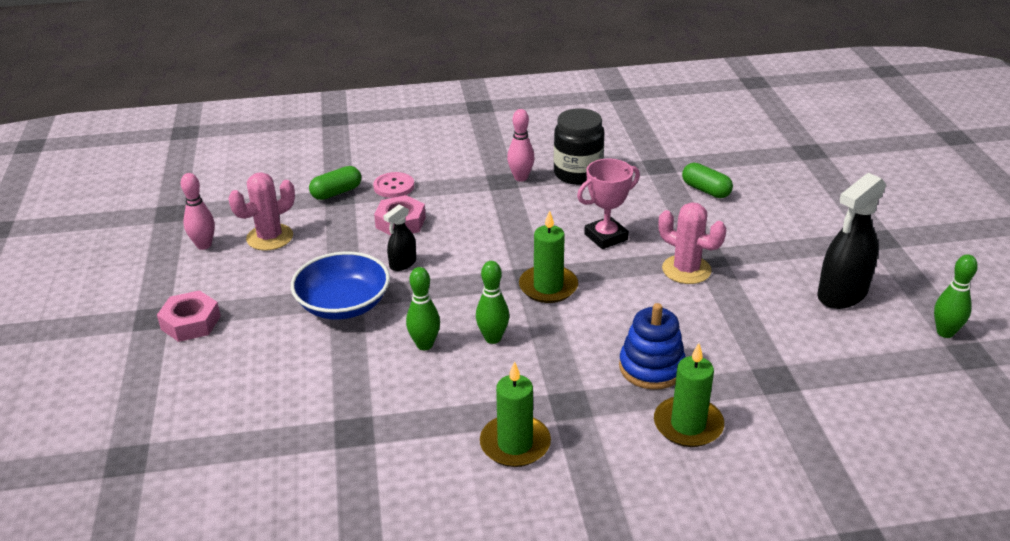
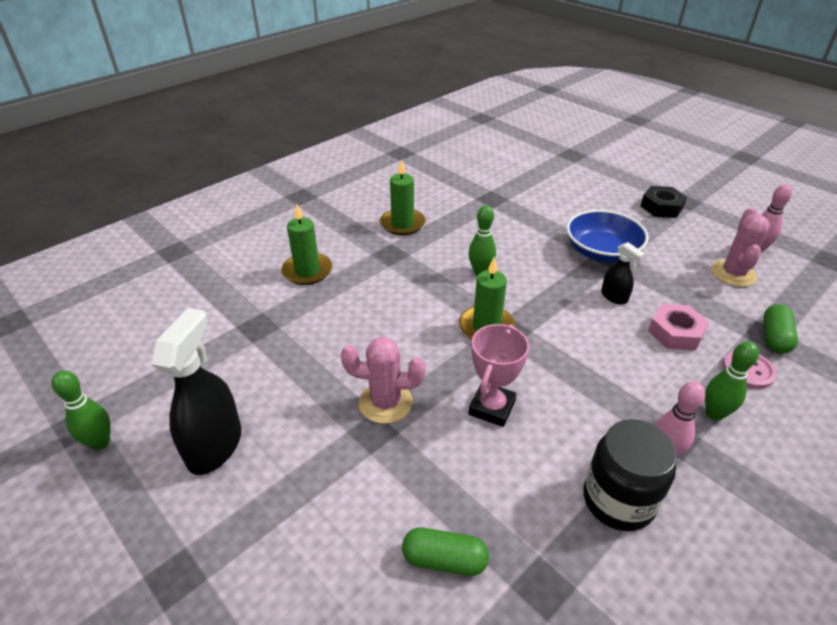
camera: 145 degrees right, 5 degrees up
pink nut [157,290,221,342] -> black nut [641,186,687,218]
black spray bottle [383,205,416,271] -> black spray bottle turned 135 degrees clockwise [601,242,645,305]
green bowling pin [406,267,440,350] -> green bowling pin moved to [705,342,759,420]
blue stacking toy [619,303,686,390] -> none

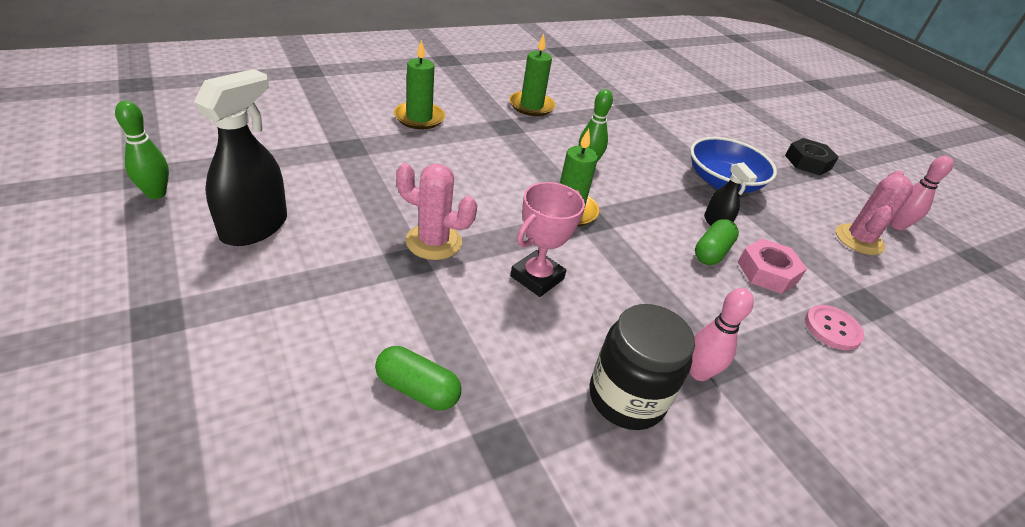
camera: 10 degrees right, 0 degrees up
green bowling pin [705,342,759,420] -> none
green capsule [764,304,798,354] -> green capsule moved to [695,219,739,265]

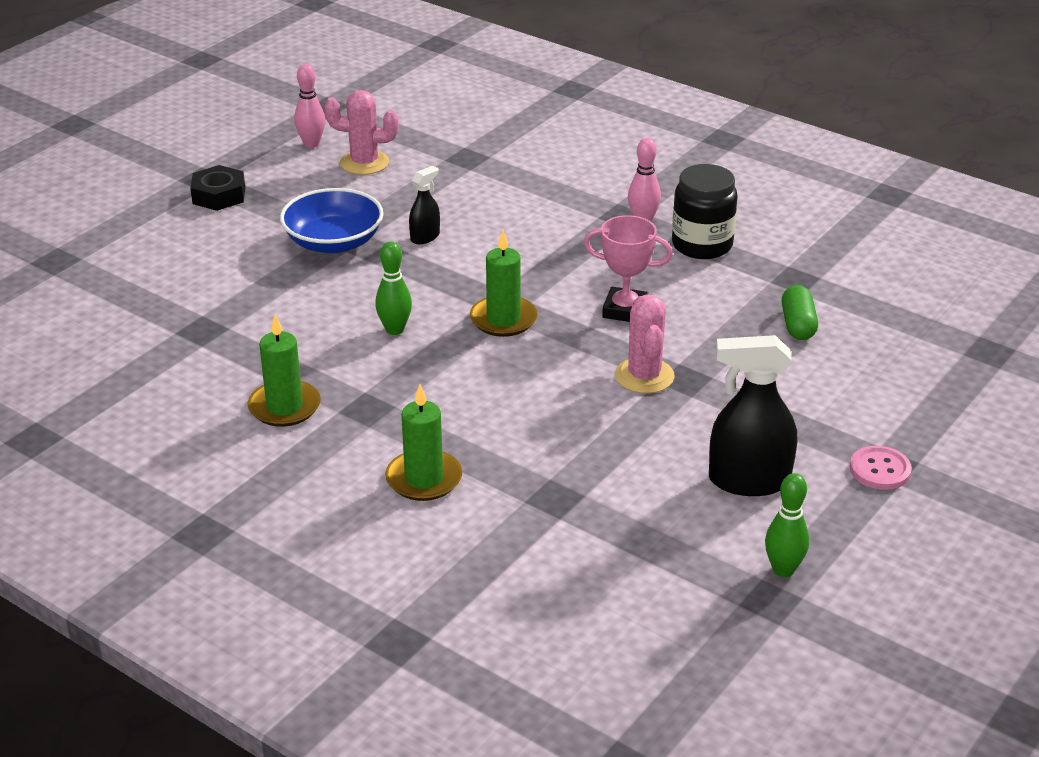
camera: 110 degrees left, 5 degrees down
green capsule [695,219,739,265] -> none
pink nut [738,238,807,294] -> none
pink button [805,305,864,350] -> pink button moved to [850,446,912,490]

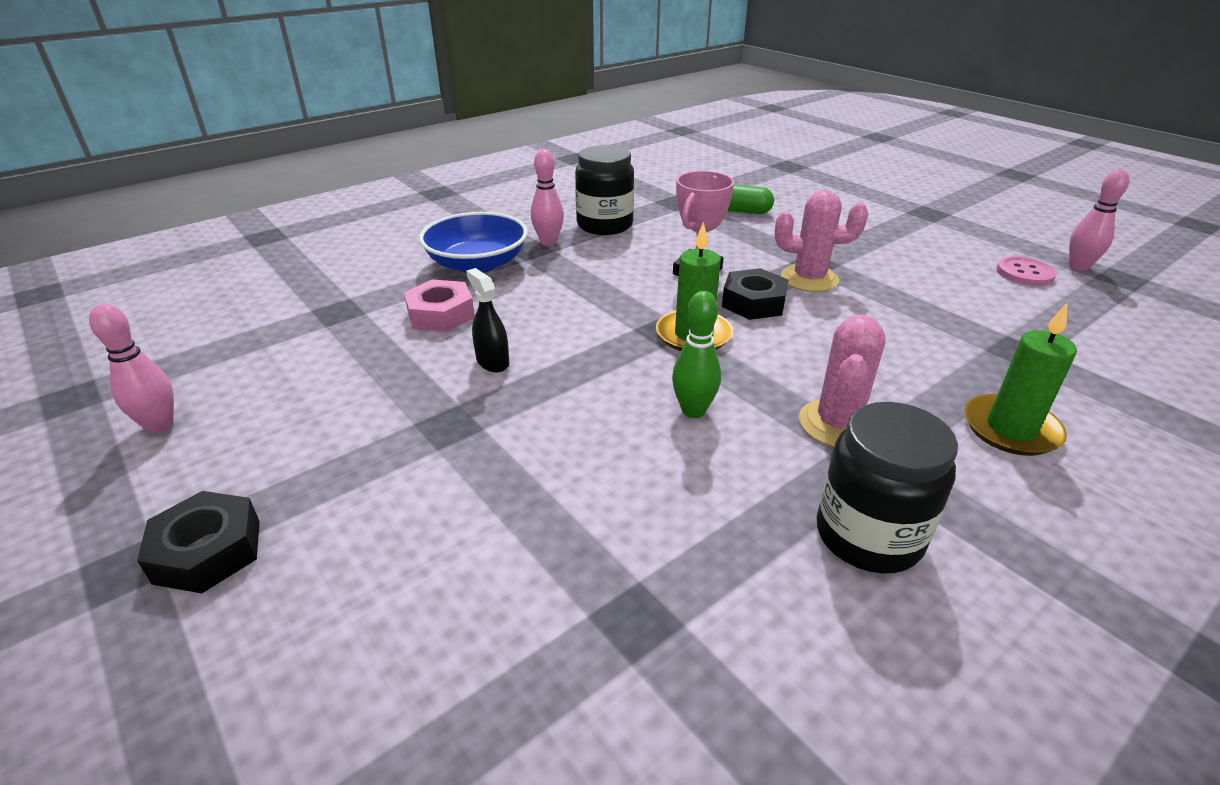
camera: 75 degrees left, 0 degrees up
green candle [248,314,321,427] -> black jar [817,402,958,574]
blue bowl [280,188,383,253] -> blue bowl moved to [419,212,528,273]
pink cactus [324,90,399,175] -> pink cactus moved to [799,315,886,447]
black spray bottle [709,335,797,496] -> none
green bowling pin [765,473,809,577] -> pink bowling pin [1069,170,1129,271]
pink button [850,446,912,490] -> pink button moved to [996,256,1057,286]
none -> pink nut [404,279,475,332]
none -> black nut [722,268,788,320]

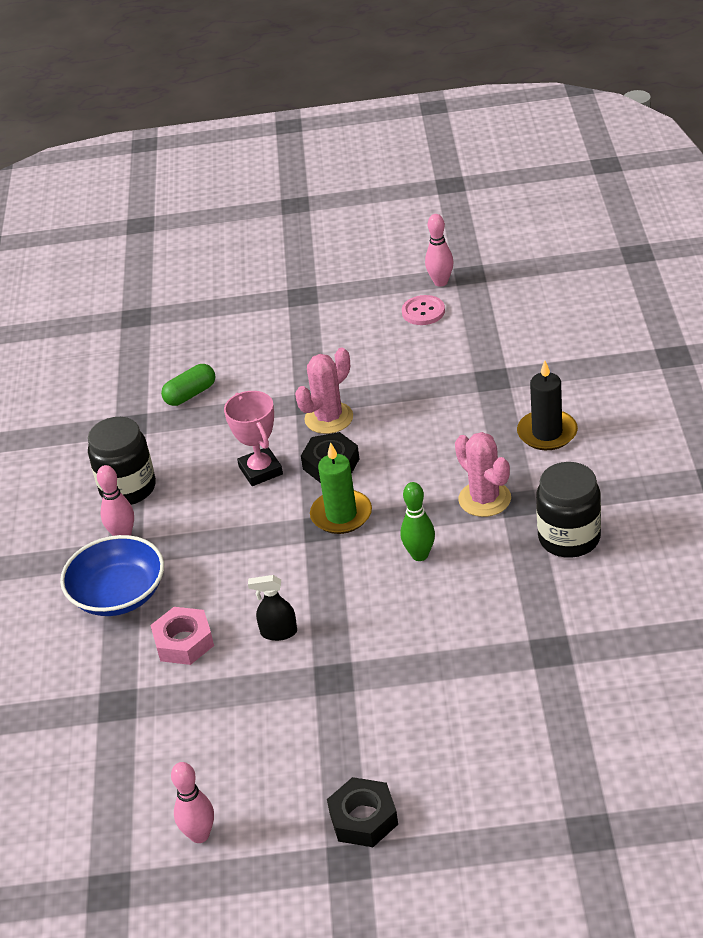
camera: 50 degrees left, 5 degrees up
green candle [964,304,1077,456] -> black candle [517,360,578,450]

